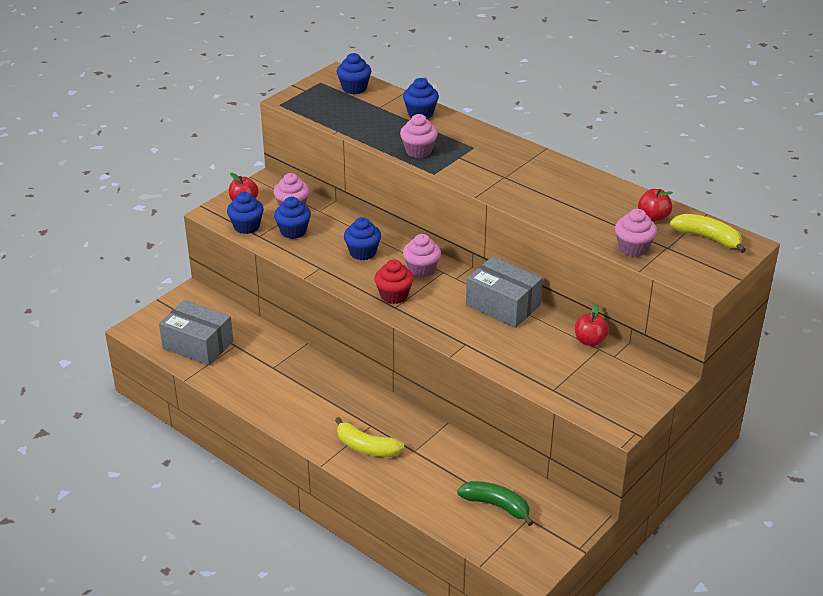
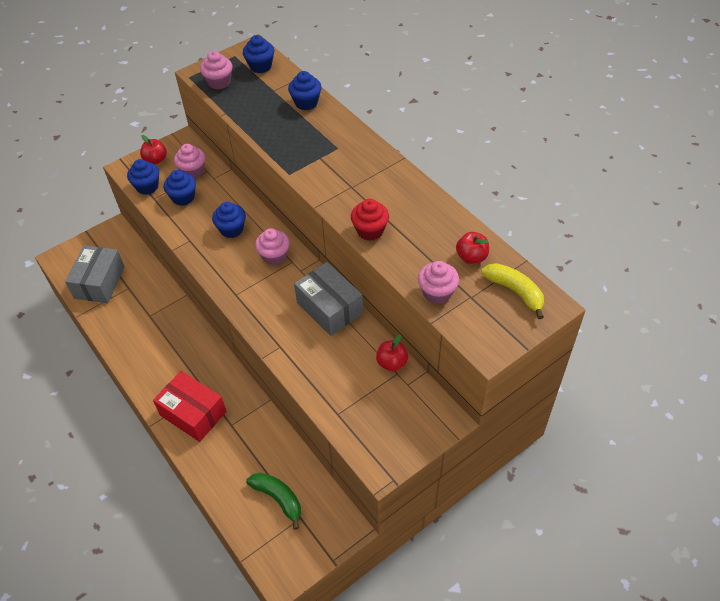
camera: 15 degrees right, 15 degrees up
grey box [159,300,233,366] -> grey box turned 60 degrees clockwise [65,245,125,303]
yellow banana [335,417,404,457] -> red box [153,371,226,442]
red cupcake [374,259,414,304] -> red cupcake moved to [351,199,389,241]
pink cupcake [400,114,438,158] -> pink cupcake moved to [200,51,232,90]

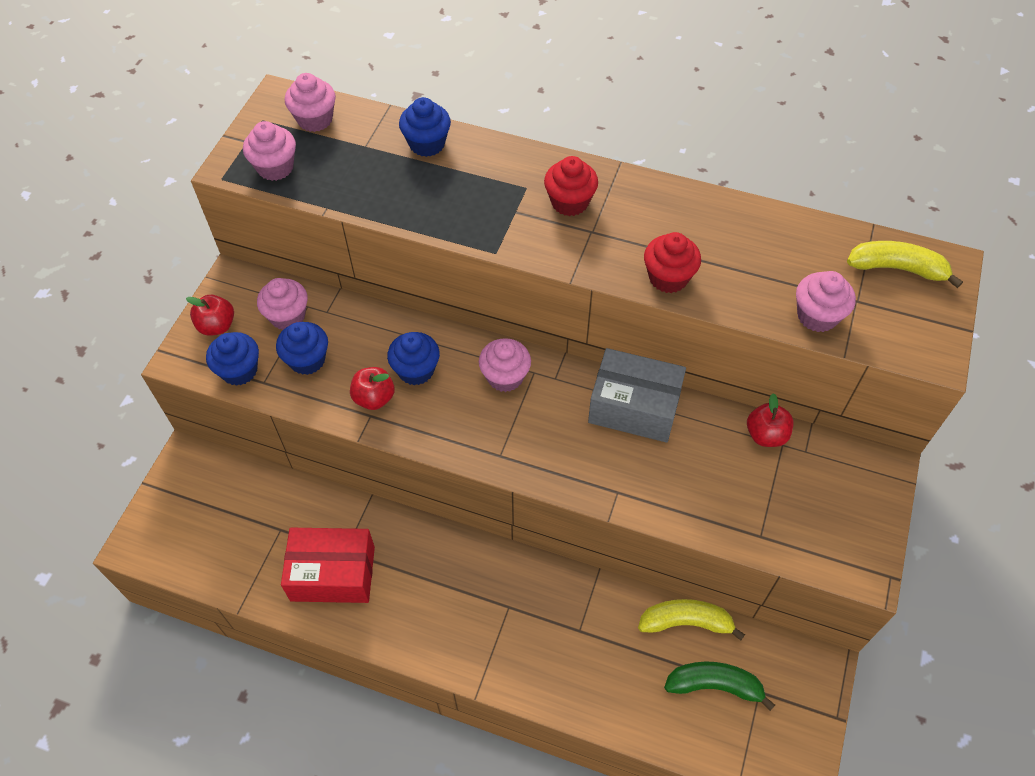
camera: 35 degrees left, 5 degrees up
grey box [65,245,125,303] -> none
red box [153,371,226,442] -> red box moved to [281,528,375,603]
blue cupcake [243,35,274,73] -> pink cupcake [285,73,336,132]
red apple [456,232,489,264] -> red apple moved to [350,367,395,410]
none -> red cupcake [544,156,598,216]
none -> yellow banana [638,599,745,641]

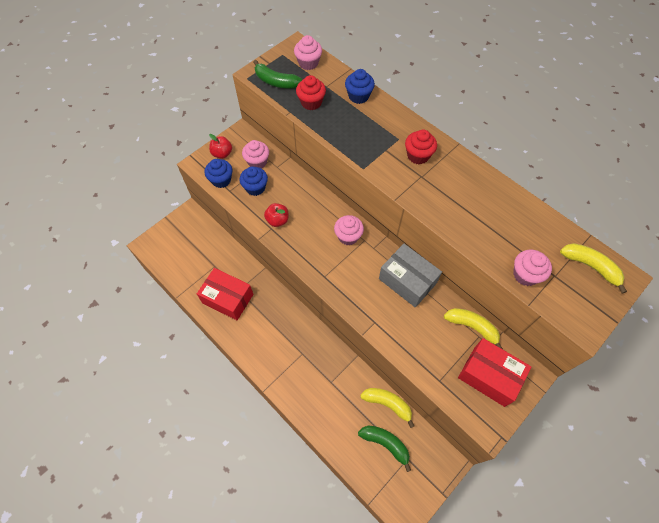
camera: 25 degrees right, 5 degrees up
pink cupcake [243,121,296,181] -> green banana [253,60,302,89]
blue cupcake [387,332,440,385] -> none
red cupcake [644,232,701,293] -> red cupcake moved to [296,75,326,110]
red apple [747,393,793,447] -> yellow banana [444,308,503,349]
none -> red box [458,338,531,407]

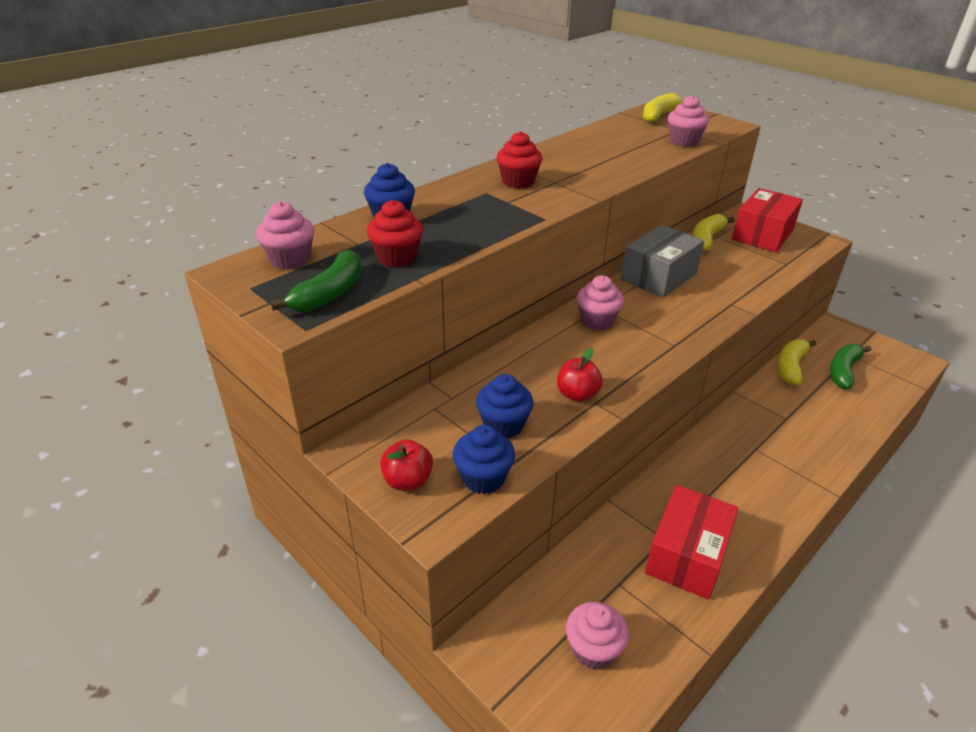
camera: 90 degrees left, 25 degrees down
pink cupcake [242,140,269,168] -> pink cupcake moved to [566,602,629,670]

